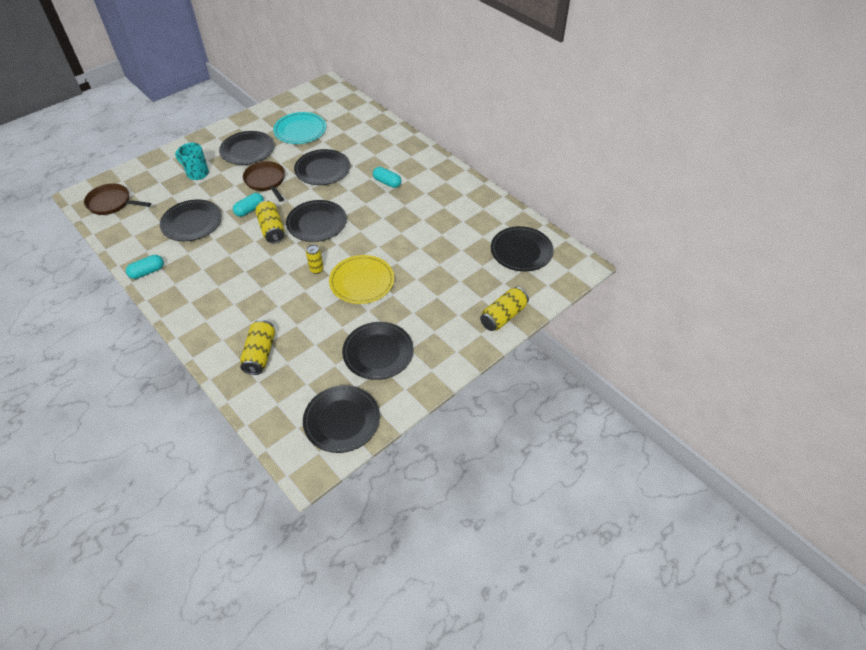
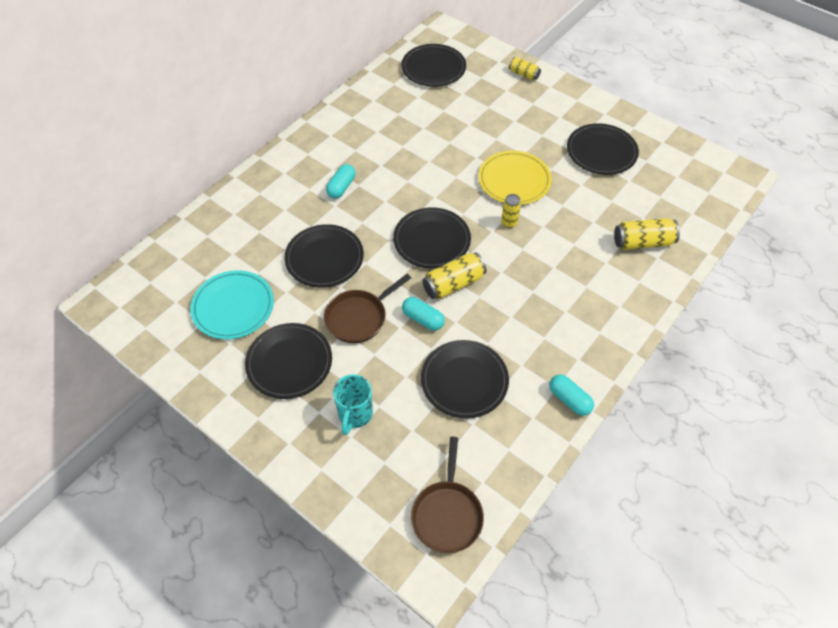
camera: 100 degrees left, 5 degrees up
black plate [303,385,380,453] -> none
yellow can [480,287,529,331] -> yellow can [509,57,541,80], size x0.62

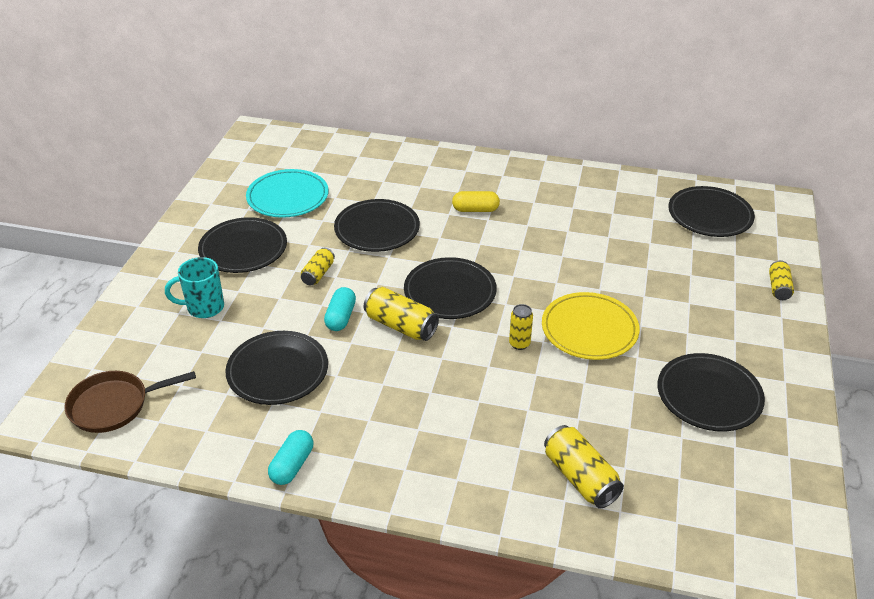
camera: 65 degrees right, 15 degrees down
brown pan [324,274,411,343] -> yellow can [301,247,335,285]
turquoise capsule [326,164,355,199] -> yellow capsule [452,191,500,212]

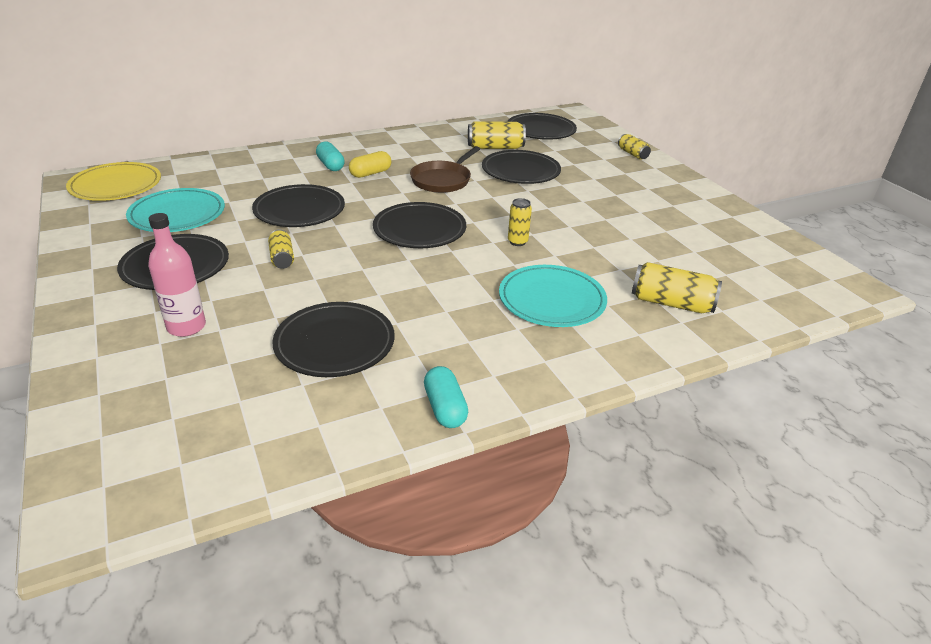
camera: 40 degrees left, 5 degrees down
brown pan [64,371,196,433] -> brown pan moved to [410,146,480,193]
turquoise mug [165,257,224,318] -> pink bottle [148,213,206,337]
turquoise capsule [324,287,356,331] -> turquoise capsule moved to [316,142,345,171]
yellow can [364,287,439,341] -> yellow can moved to [468,121,526,149]
yellow plate [542,292,640,360] -> yellow plate moved to [66,162,161,201]
black plate [658,353,765,431] -> black plate moved to [482,150,561,184]
none -> turquoise plate [499,265,607,327]

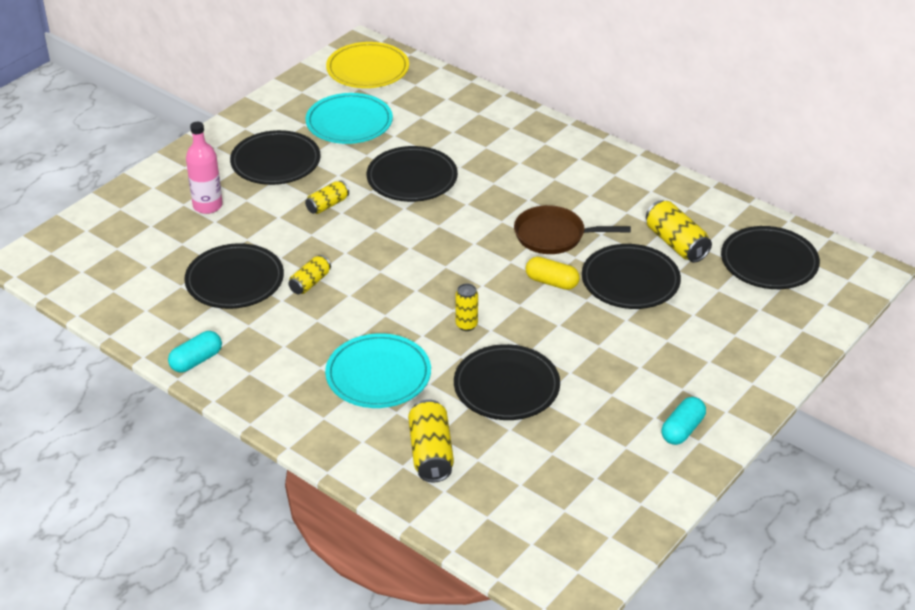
camera: 65 degrees right, 5 degrees up
turquoise capsule [316,142,345,171] -> turquoise capsule moved to [662,397,706,445]
yellow capsule [349,151,391,178] -> yellow capsule moved to [526,257,580,290]
black plate [373,202,466,248] -> black plate moved to [454,344,560,420]
yellow can [618,134,651,160] -> yellow can moved to [288,255,331,294]

